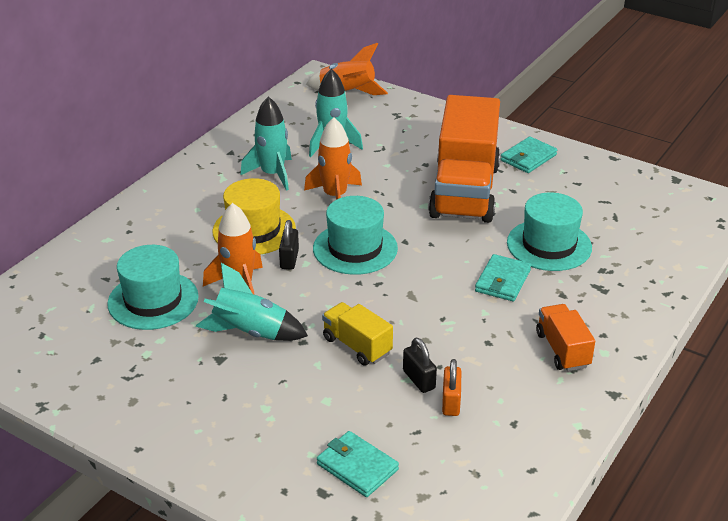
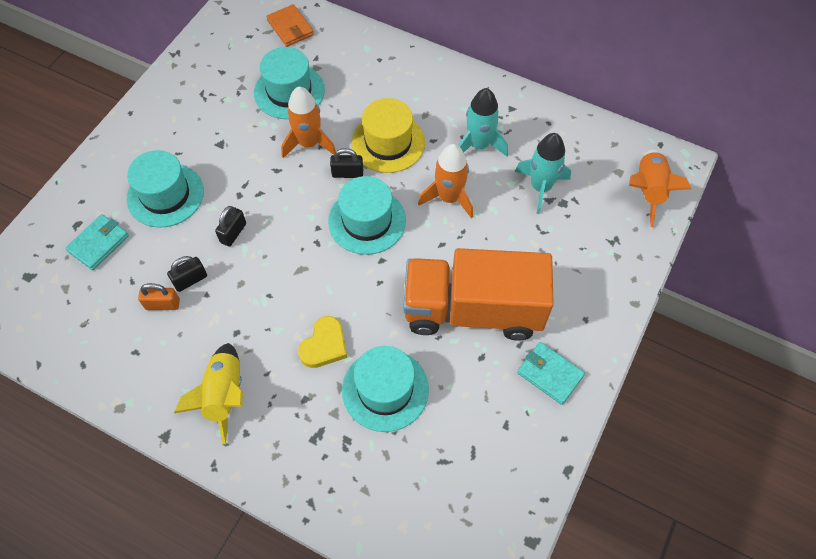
camera: 85 degrees right, 25 degrees up
turquoise rocket [196,263,308,341] -> none
yellow truck [322,302,393,366] -> black padlock [215,206,246,247]
turquoise wallet [475,254,531,301] -> yellow heart [298,316,347,368]
orange truck [536,304,595,371] -> yellow rocket [174,343,243,444]
none -> turquoise hat [127,150,204,228]
none -> orange wallet [266,4,314,47]

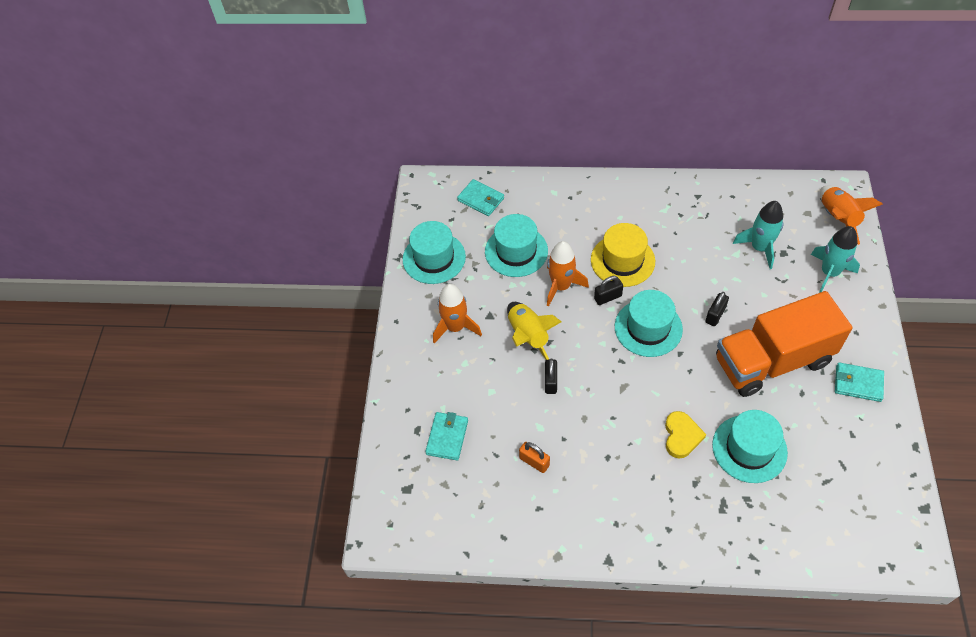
camera: 20 degrees left, 5 degrees down
turquoise hat [127,150,204,228] -> turquoise hat moved to [403,221,466,284]
orange padlock [138,283,180,310] -> orange padlock turned 60 degrees clockwise [519,442,550,473]
black padlock [167,256,207,292] -> black padlock moved to [705,292,729,326]
yellow rocket [174,343,243,444] -> yellow rocket moved to [507,302,562,360]
orange wallet [266,4,314,47] -> turquoise wallet [457,179,504,216]
orange rocket [418,144,473,218] -> orange rocket moved to [433,284,482,344]
turquoise rocket [458,88,508,156] -> turquoise rocket moved to [811,226,860,293]

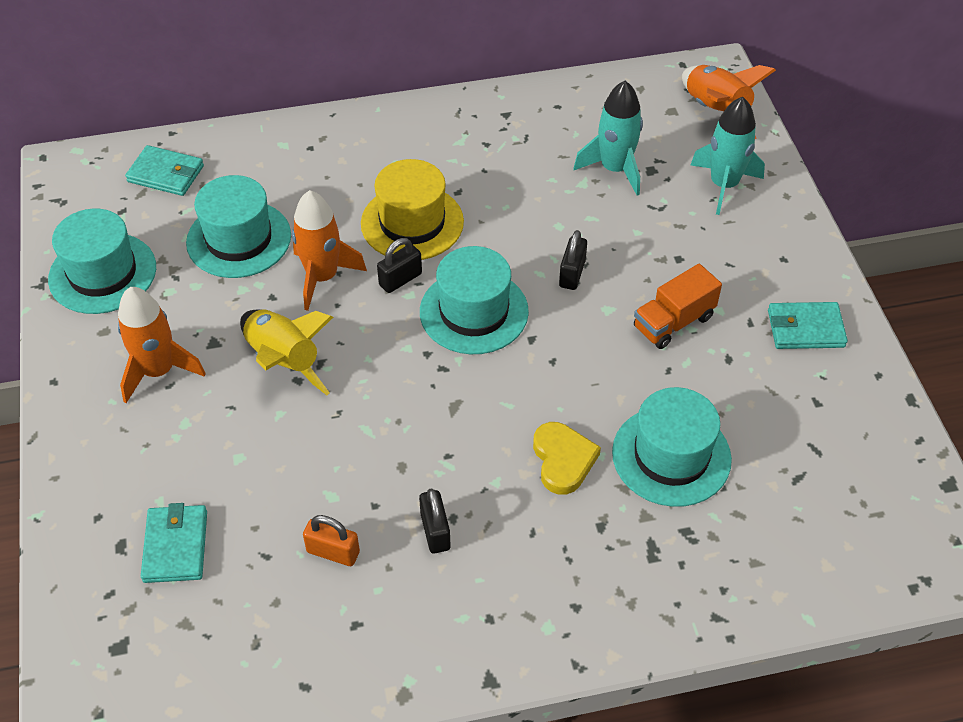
camera: 20 degrees left, 5 degrees down
black padlock [545,358,557,394] -> black padlock moved to [419,488,451,554]
orange truck [716,291,852,397] -> orange truck [634,264,722,349], size x0.46

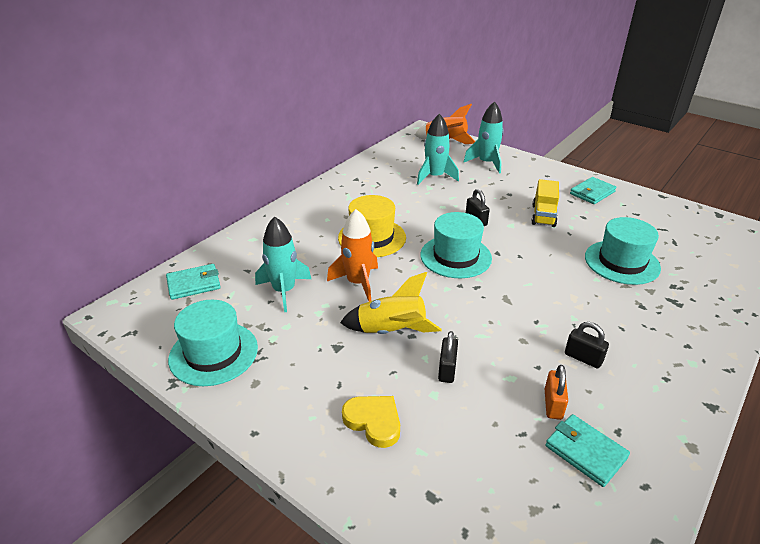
camera: 40 degrees left, 15 degrees down
orange rocket [118,287,206,403] -> none
turquoise wallet [141,503,207,583] -> turquoise wallet moved to [545,414,630,487]
turquoise hat [186,175,291,278] -> turquoise rocket [255,216,311,312]
orange padlock [303,515,360,566] -> orange padlock turned 60 degrees counterclockwise [545,365,568,420]
black padlock [377,238,422,293] -> black padlock moved to [438,331,458,383]
yellow heart [533,422,601,495] -> yellow heart moved to [342,396,400,448]
orange truck [634,264,722,349] -> yellow truck [531,179,559,227]

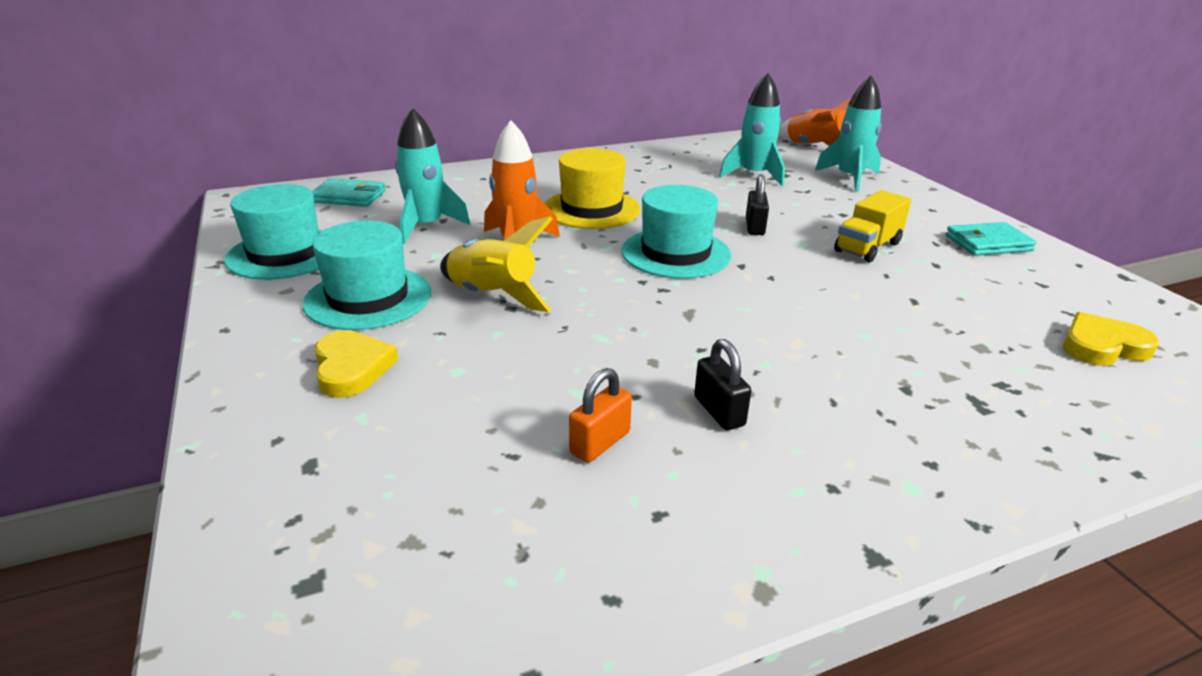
camera: 30 degrees right, 5 degrees down
black padlock [438,331,458,383] -> none
turquoise wallet [545,414,630,487] -> none
turquoise hat [585,217,661,285] -> turquoise hat moved to [303,221,431,330]
none -> yellow heart [1063,312,1160,366]

